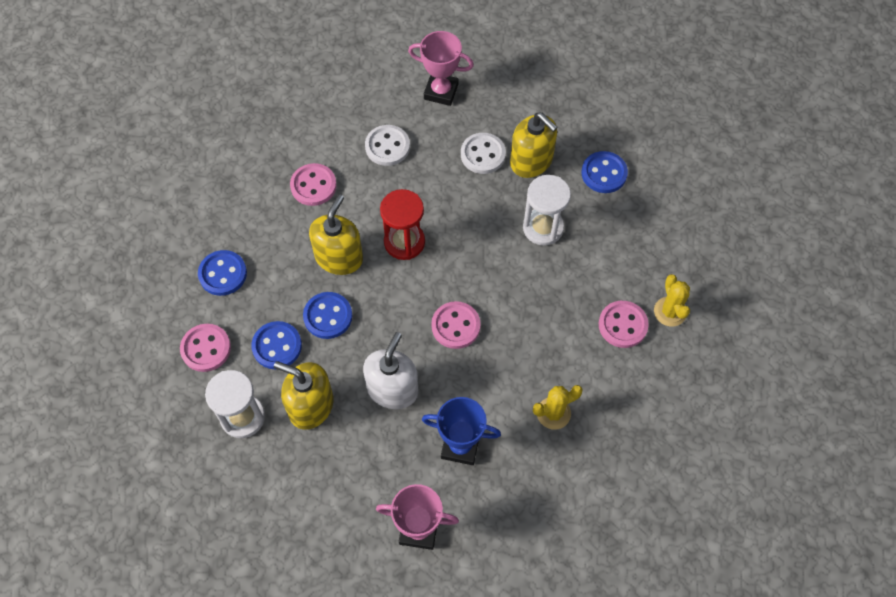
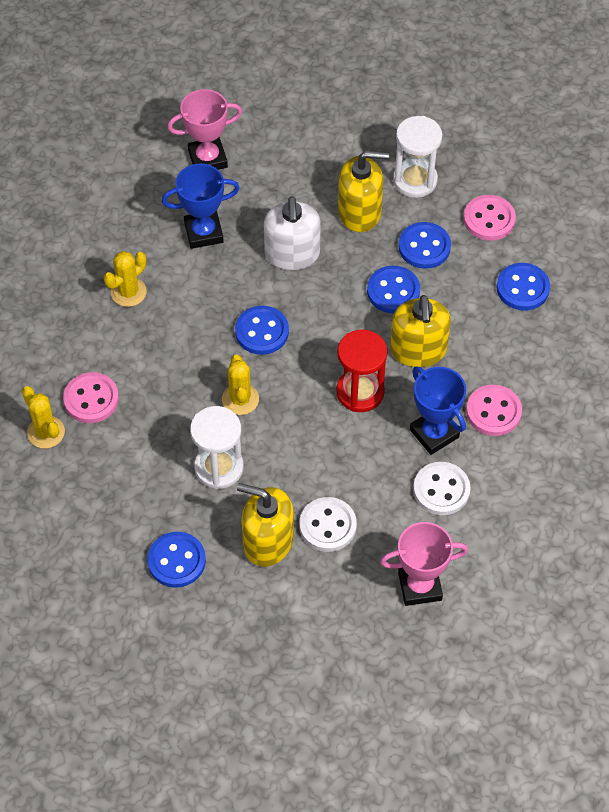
camera: 155 degrees right, 5 degrees down
pink button [431,301,481,349] -> blue button [235,306,289,355]
none -> yellow cactus [222,355,259,415]
none -> blue trophy [410,366,466,455]

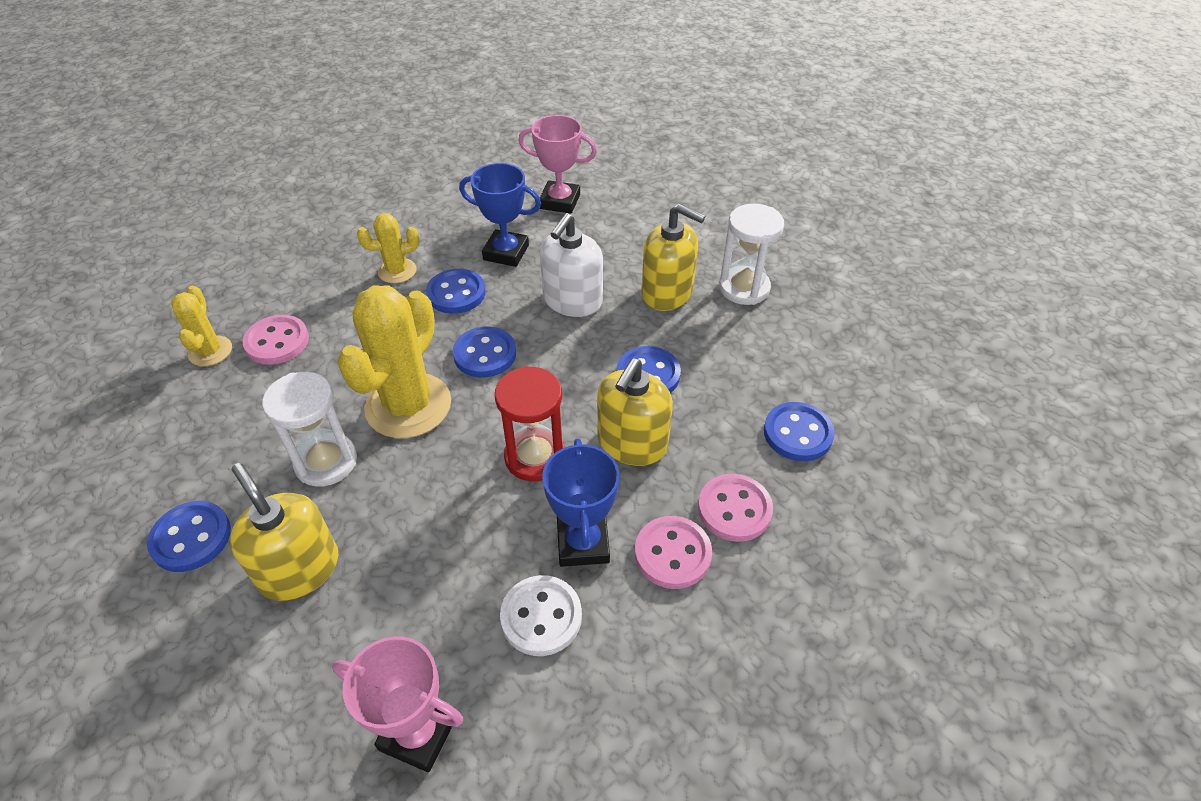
camera: 30 degrees right, 10 degrees down
yellow cactus [222,355,259,415] -> yellow cactus [337,285,451,438], size x1.91
white button [300,497,357,552] -> none
blue button [399,222,451,269] -> blue button moved to [426,269,486,314]
pink button [464,195,516,241] -> pink button moved to [698,474,773,542]

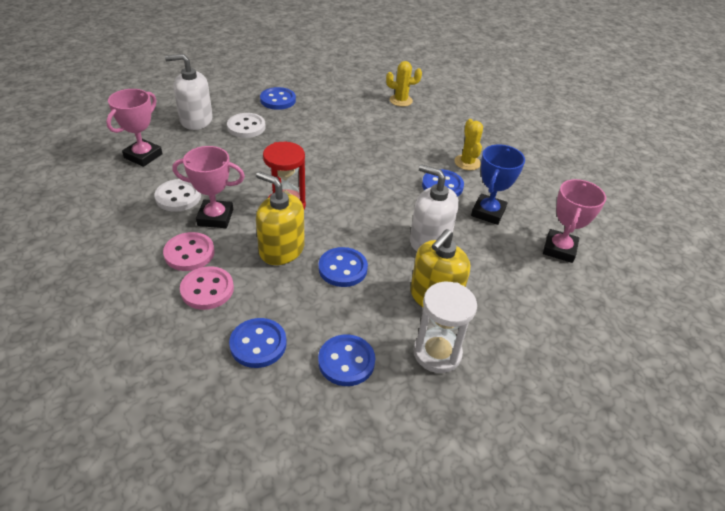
camera: 95 degrees right, 5 degrees down
yellow soap dispenser [230,463,338,601] -> white button [227,113,266,138]
pink button [243,315,309,365] -> none
white hourglass [262,372,357,487] -> none
yellow cactus [337,285,451,438] -> none
blue button [453,327,516,378] -> blue button moved to [318,334,375,386]
blue trophy [542,438,619,567] -> pink trophy [172,146,245,228]
none -> white soap dispenser [165,54,213,130]

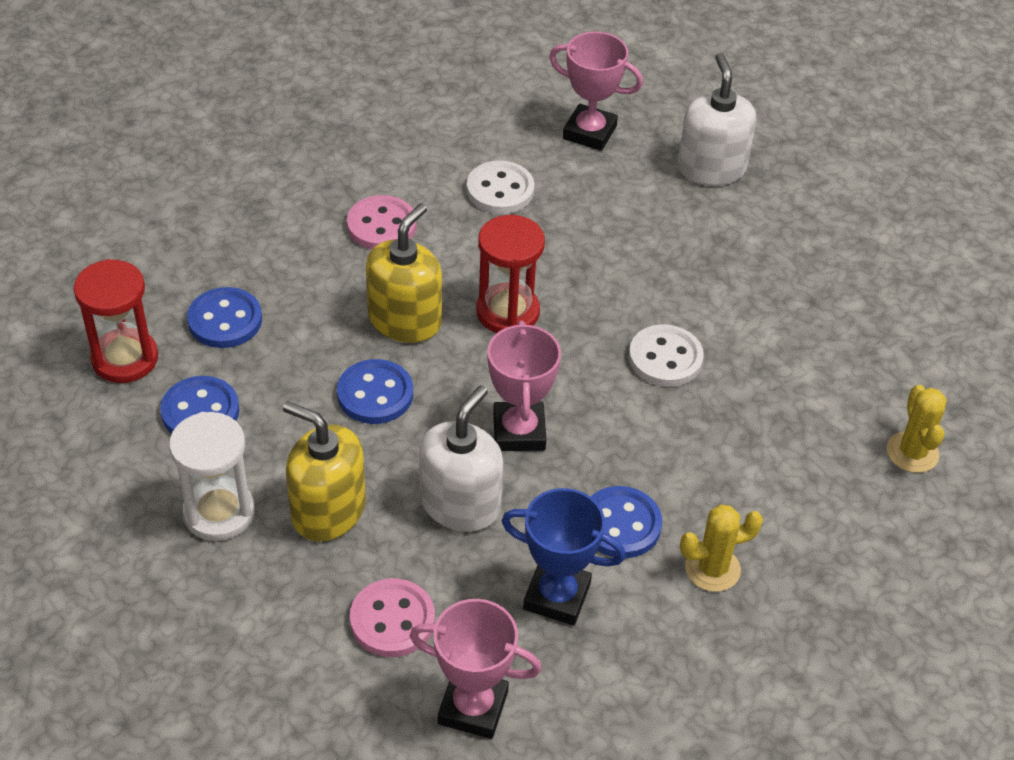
camera: 85 degrees right, 5 degrees up
pink trophy [172,146,245,228] -> pink trophy moved to [487,321,561,451]
pink button [180,266,234,310] -> pink button moved to [350,578,435,657]
white button [227,113,266,138] -> white button moved to [629,325,704,387]
blue button [260,87,296,110] -> none
none -> red hourglass [74,259,158,383]

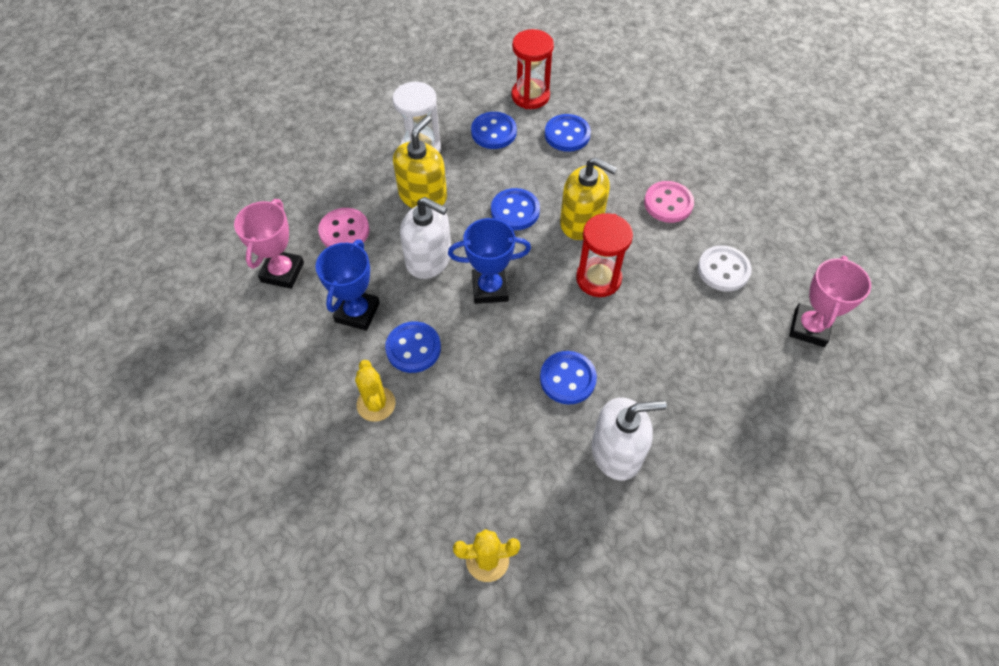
camera: 90 degrees right, 10 degrees up
pink trophy [487,321,561,451] -> blue trophy [448,218,531,304]
white button [629,325,704,387] -> blue button [540,351,597,404]
white soap dispenser [678,53,756,186] -> white soap dispenser moved to [592,397,667,481]

